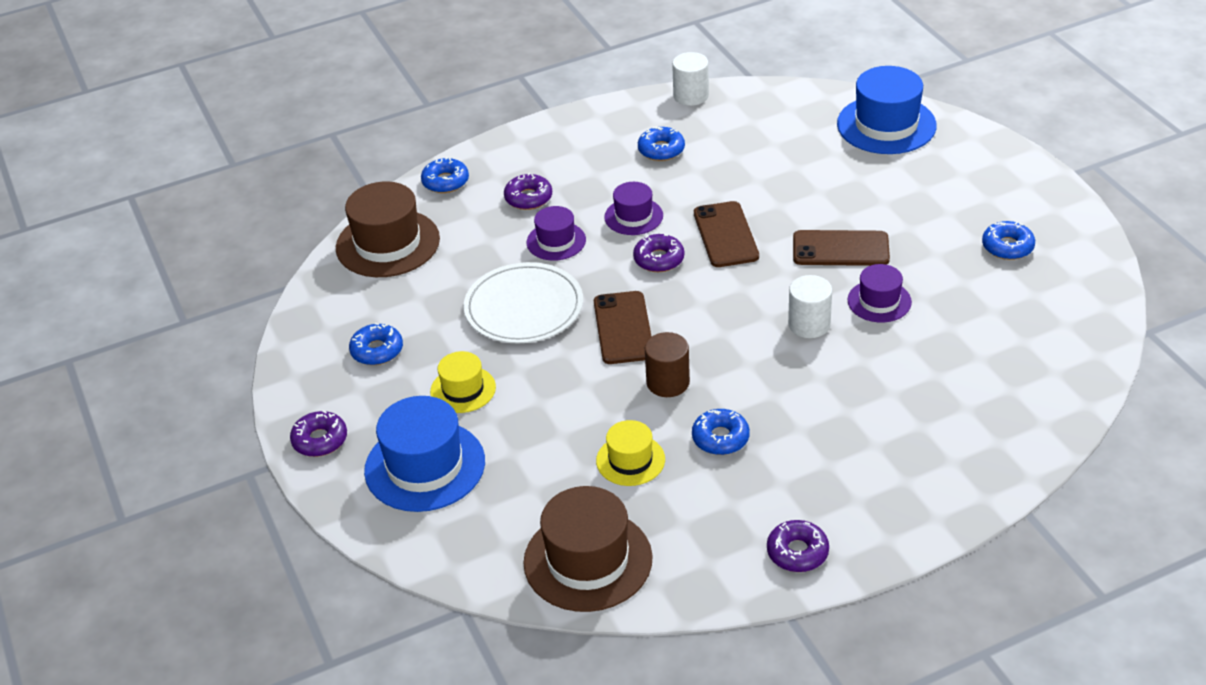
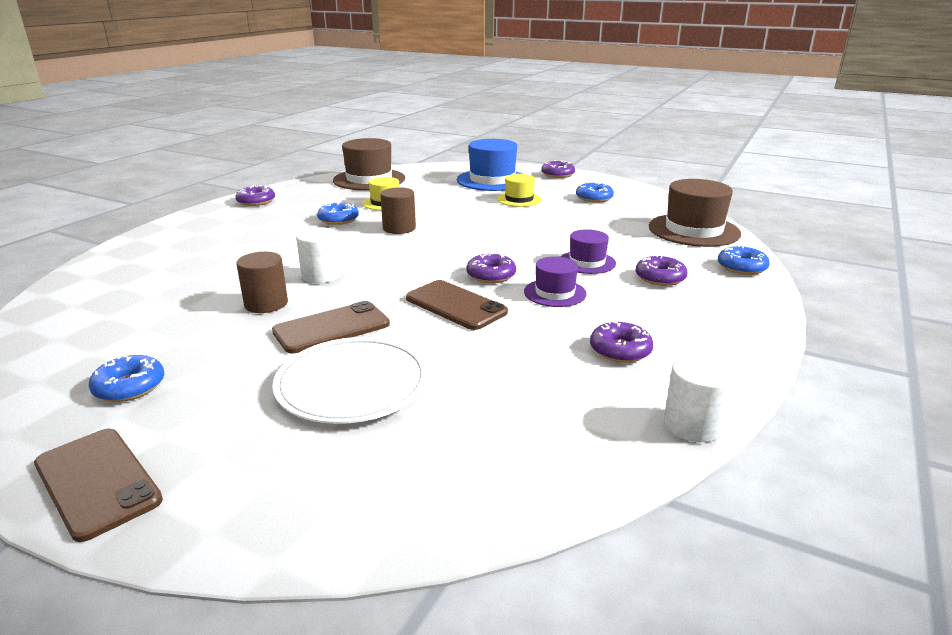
camera: 140 degrees right, 15 degrees down
white plate [464,262,583,343] -> white plate moved to [272,337,429,424]
brown phone [594,291,652,364] -> brown phone moved to [34,428,163,542]
blue donut [638,127,685,161] -> purple donut [590,321,653,363]
blue hat [837,66,937,154] -> none
purple hat [848,264,912,322] -> brown cylinder [236,252,288,313]

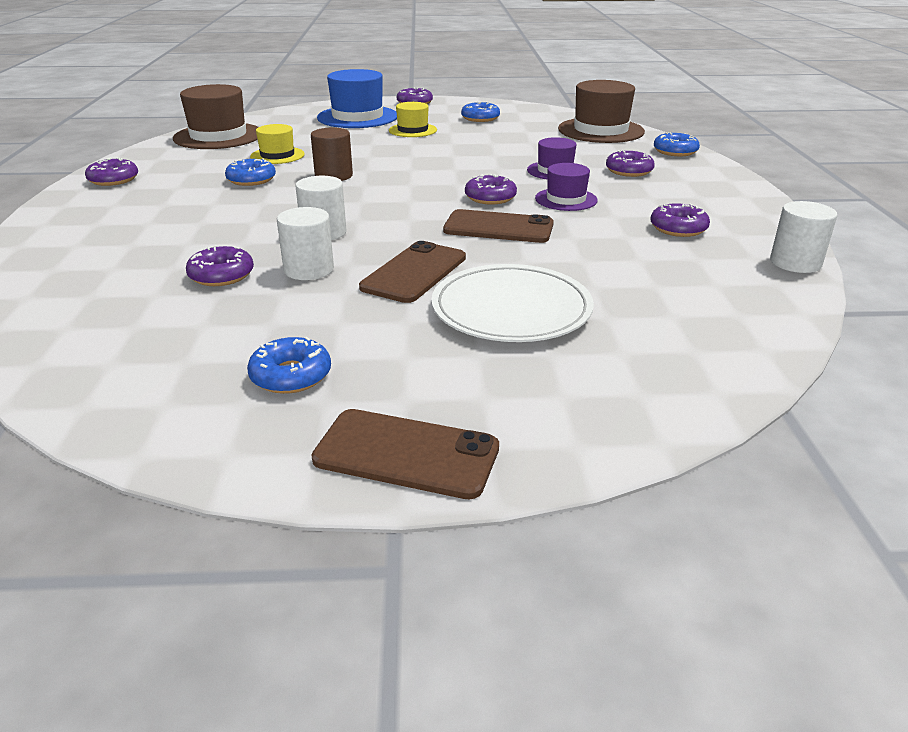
camera: 30 degrees left, 5 degrees up
brown cylinder [236,252,288,313] -> white cylinder [277,207,334,280]
none -> purple donut [186,245,254,286]

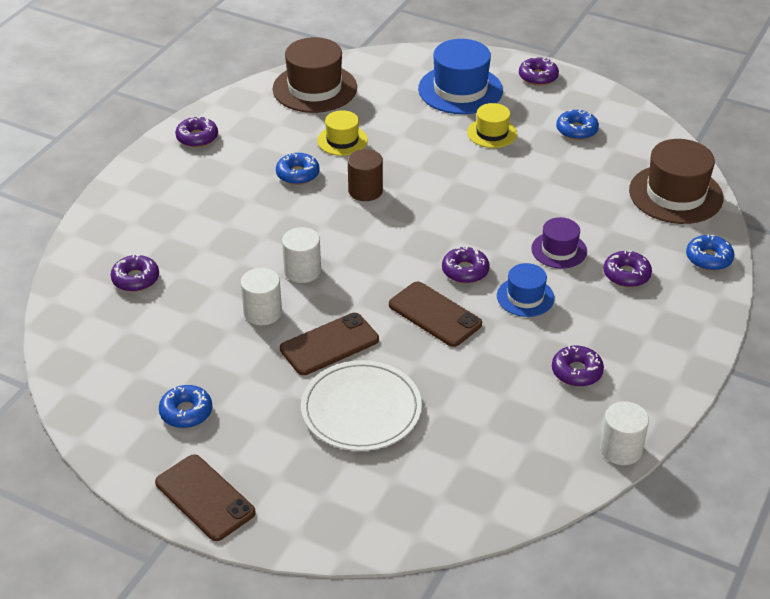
camera: 30 degrees right, 10 degrees up
purple donut [186,245,254,286] -> purple donut moved to [111,255,159,292]
purple hat [535,163,598,211] -> blue hat [497,263,554,317]

